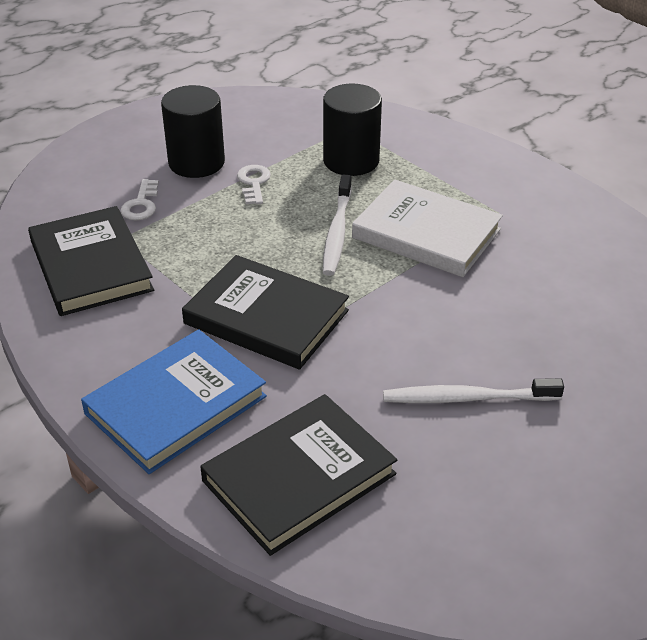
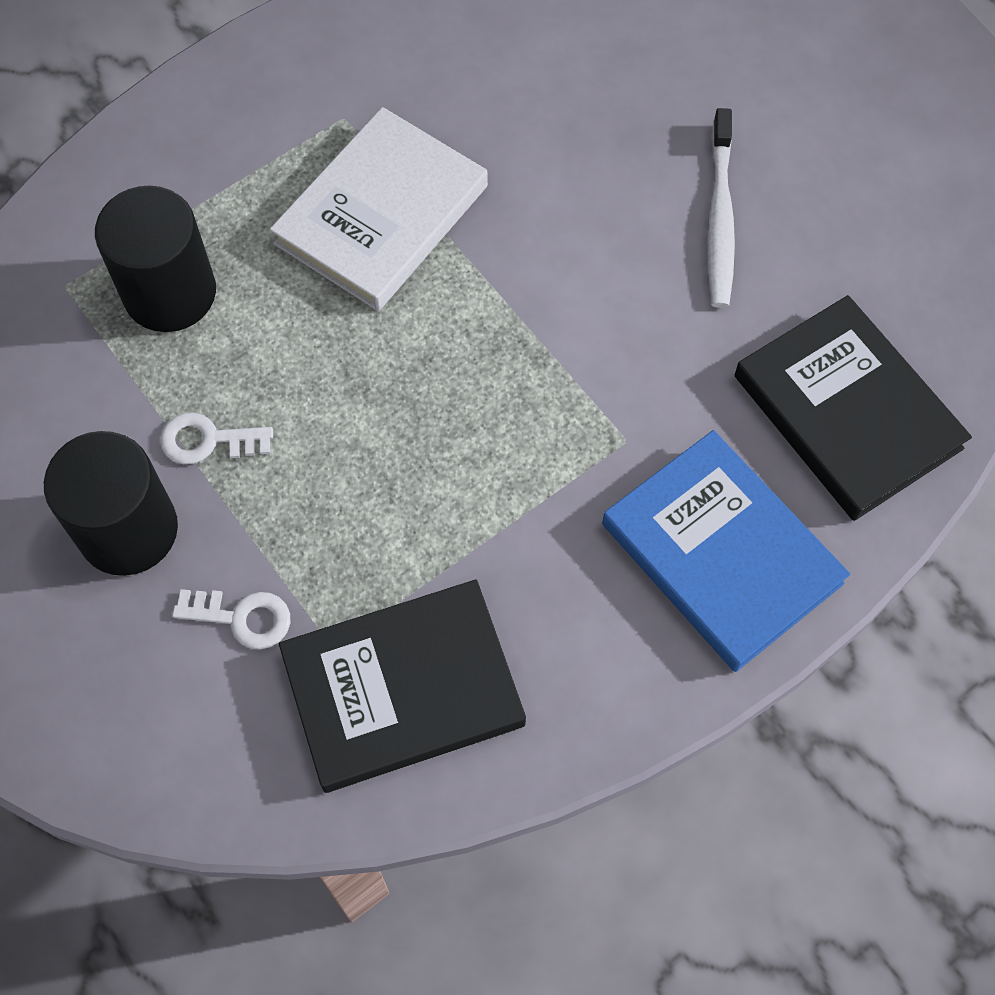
camera: 85 degrees left, 25 degrees up
black book [182,255,349,370] -> none
white toothbrush [323,175,352,276] -> none

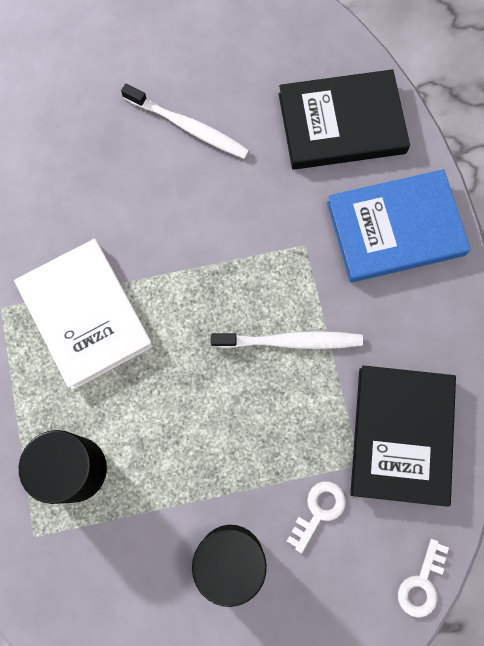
camera: 65 degrees left, 10 degrees up
white key [160,412,273,464] -> white key moved to [398,539,449,618]
none -> white toothbrush [211,331,363,349]

